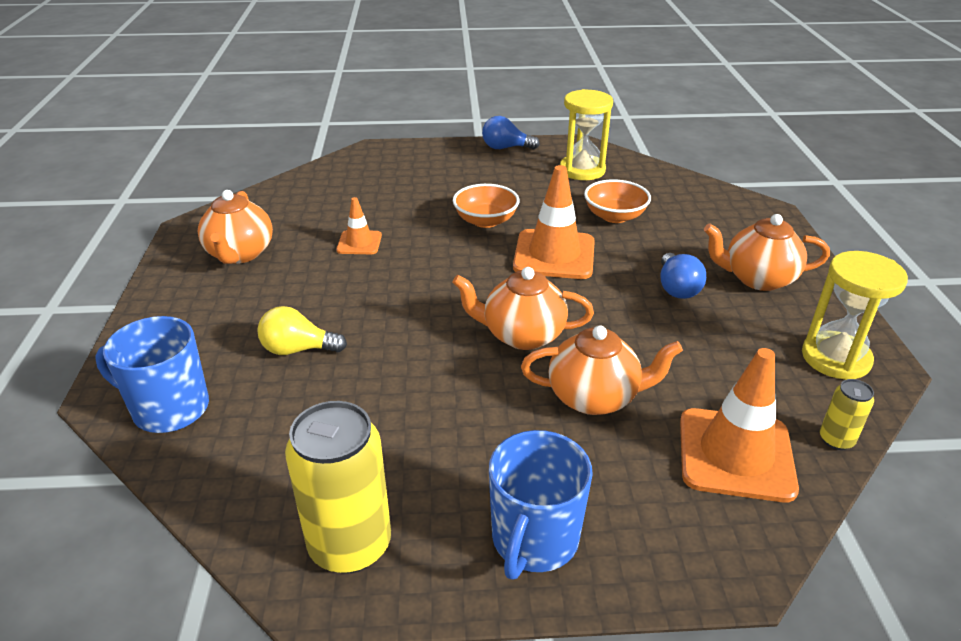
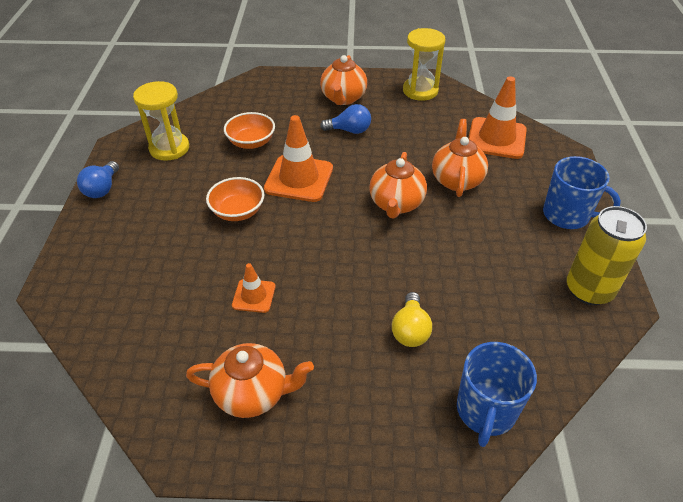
camera: 85 degrees left, 10 degrees up
yellow can [820,379,874,450] -> none

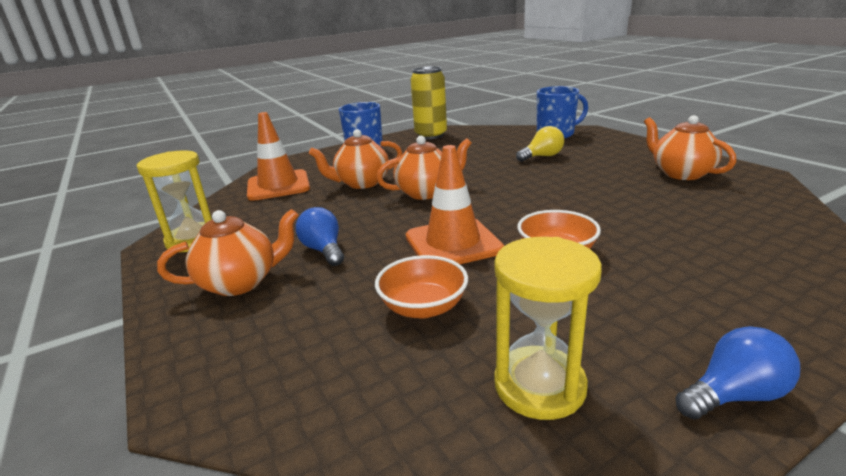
camera: 120 degrees left, 20 degrees down
orange traffic cone [232,263,275,313] -> none

